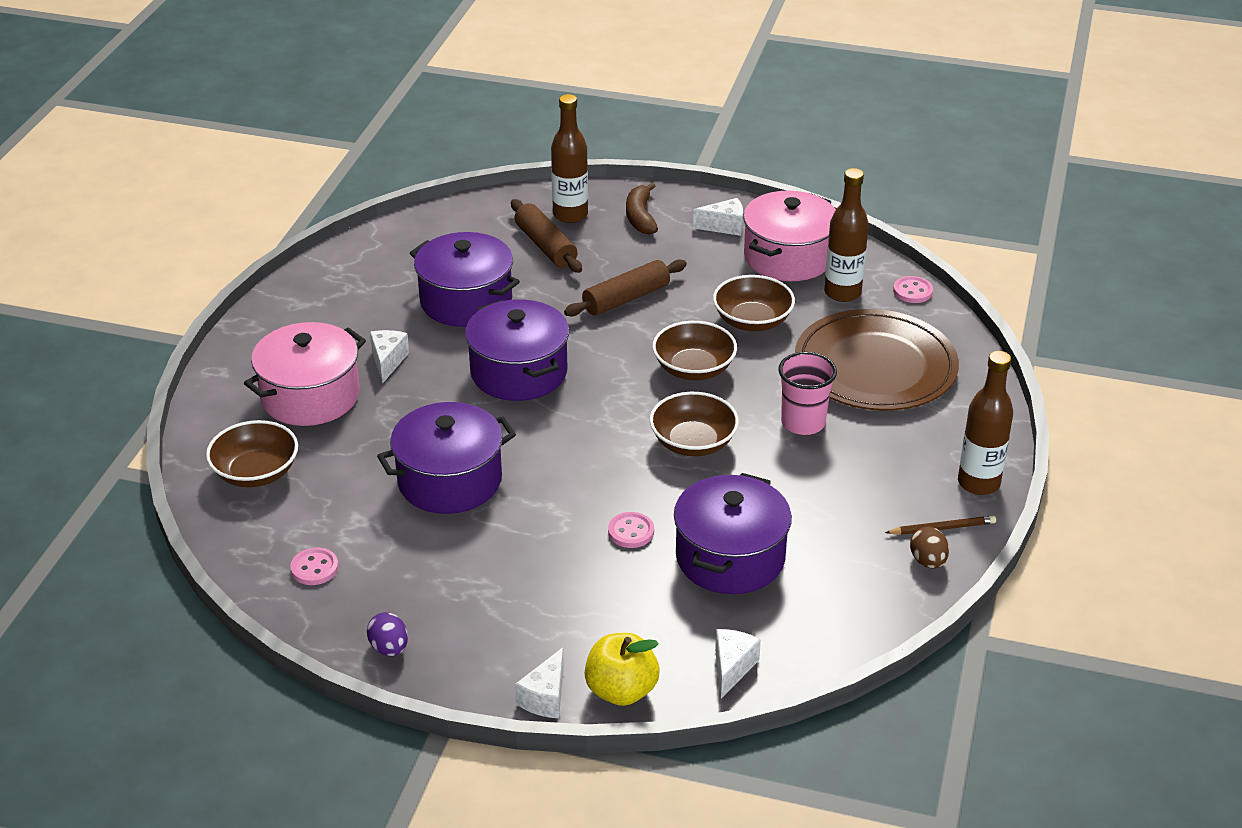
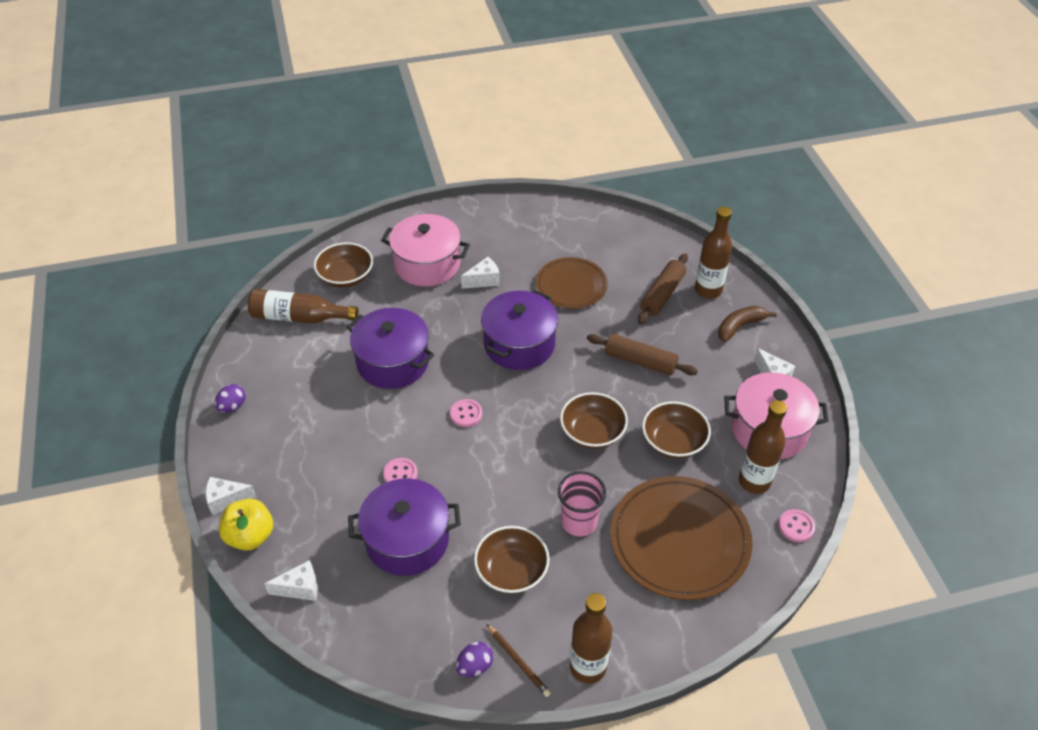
camera: 60 degrees right, 10 degrees up
pink button [290,548,339,585] -> pink button moved to [450,399,482,427]
purple pot [410,232,520,327] -> brown plate [536,257,608,309]
brown bowl [650,392,739,456] -> brown bowl moved to [474,526,550,594]
brown egg [910,527,949,569] -> purple egg [456,642,493,677]
none -> brown bottle [248,289,358,324]

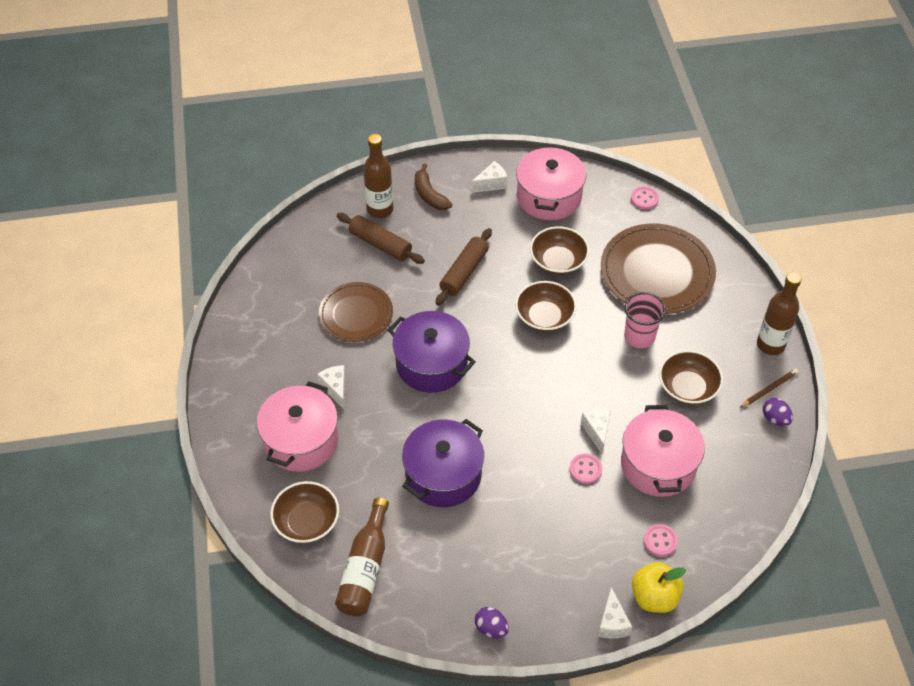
camera: 85 degrees left, 5 degrees up
white cheese [264,560,318,601] -> white cheese moved to [581,409,611,454]
purple pot [348,478,461,576] -> pink pot [621,405,705,497]
pink button [450,399,482,427] -> pink button moved to [643,524,678,557]
brown bottle [739,400,787,494] -> none

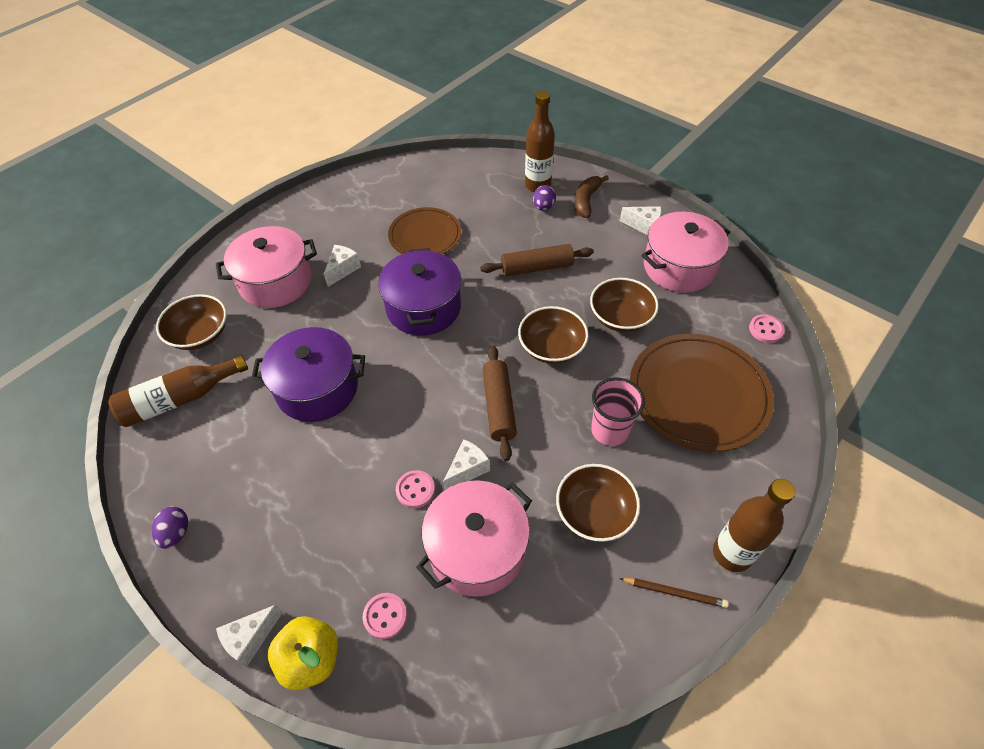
camera: 50 degrees right, 0 degrees up
brown rolling pin [337,213,425,264] -> brown rolling pin moved to [483,345,517,461]
purple egg [763,398,793,426] -> purple egg moved to [533,185,556,211]

